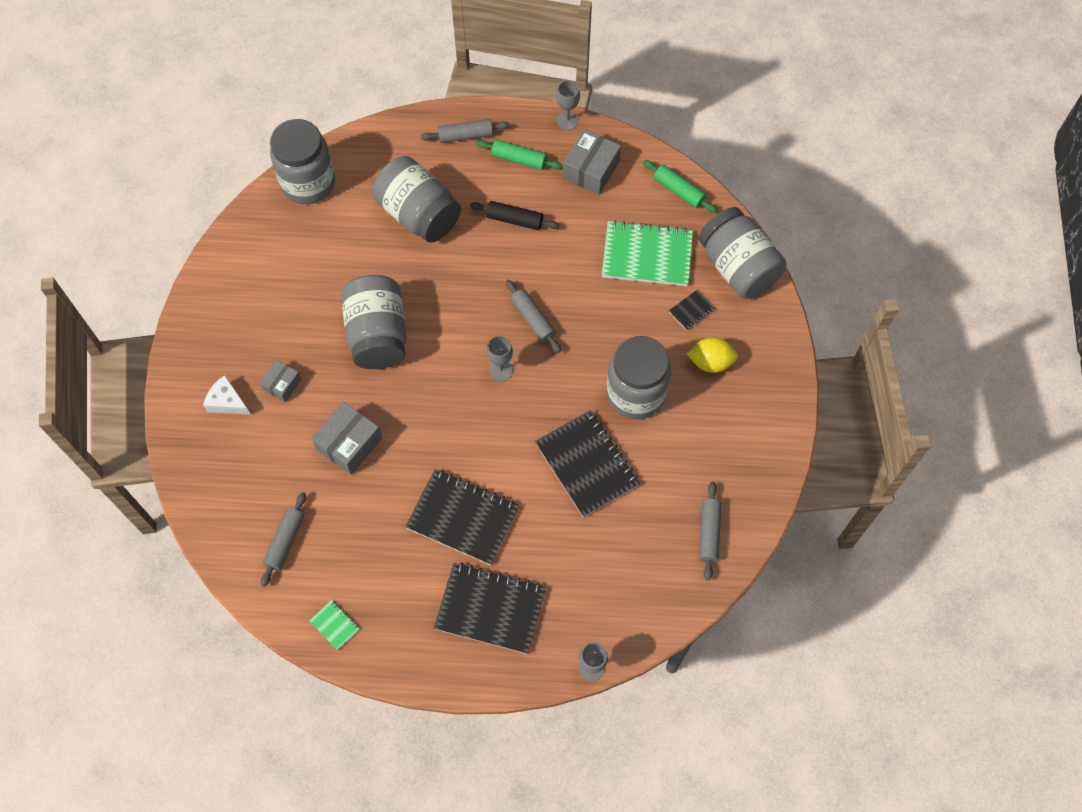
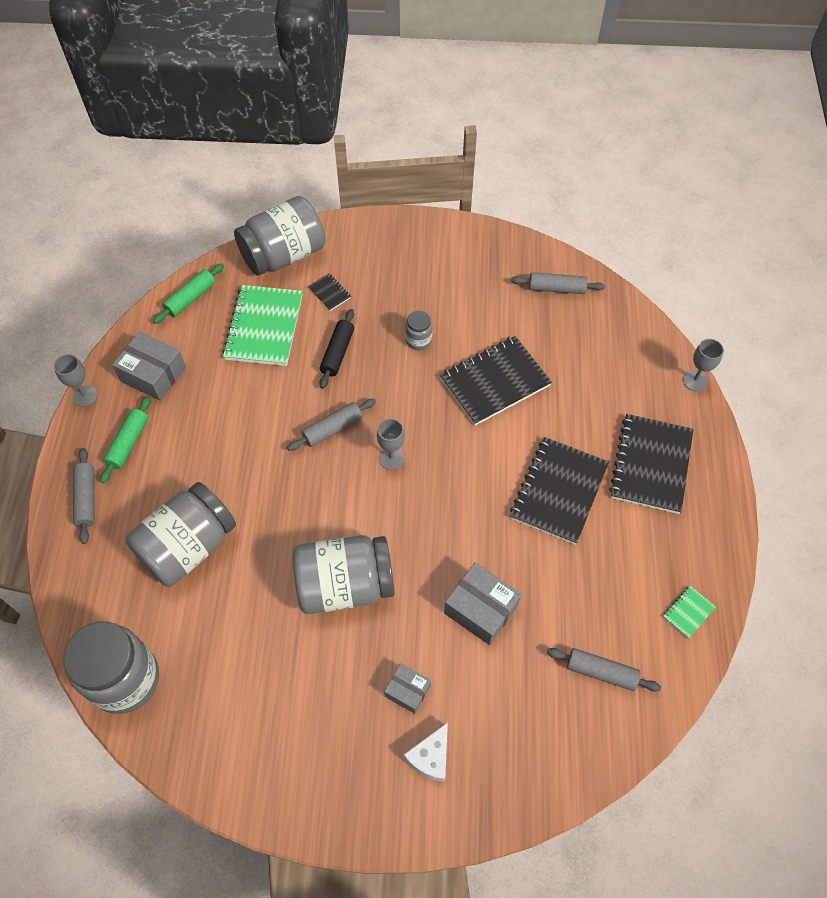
camera: 90 degrees left, 5 degrees down
black rolling pin [470,201,559,230] -> black rolling pin moved to [319,309,354,389]
grey jar [607,336,671,419] -> grey jar [405,310,432,350], size x0.45
yellow lemon [686,337,738,373] -> none

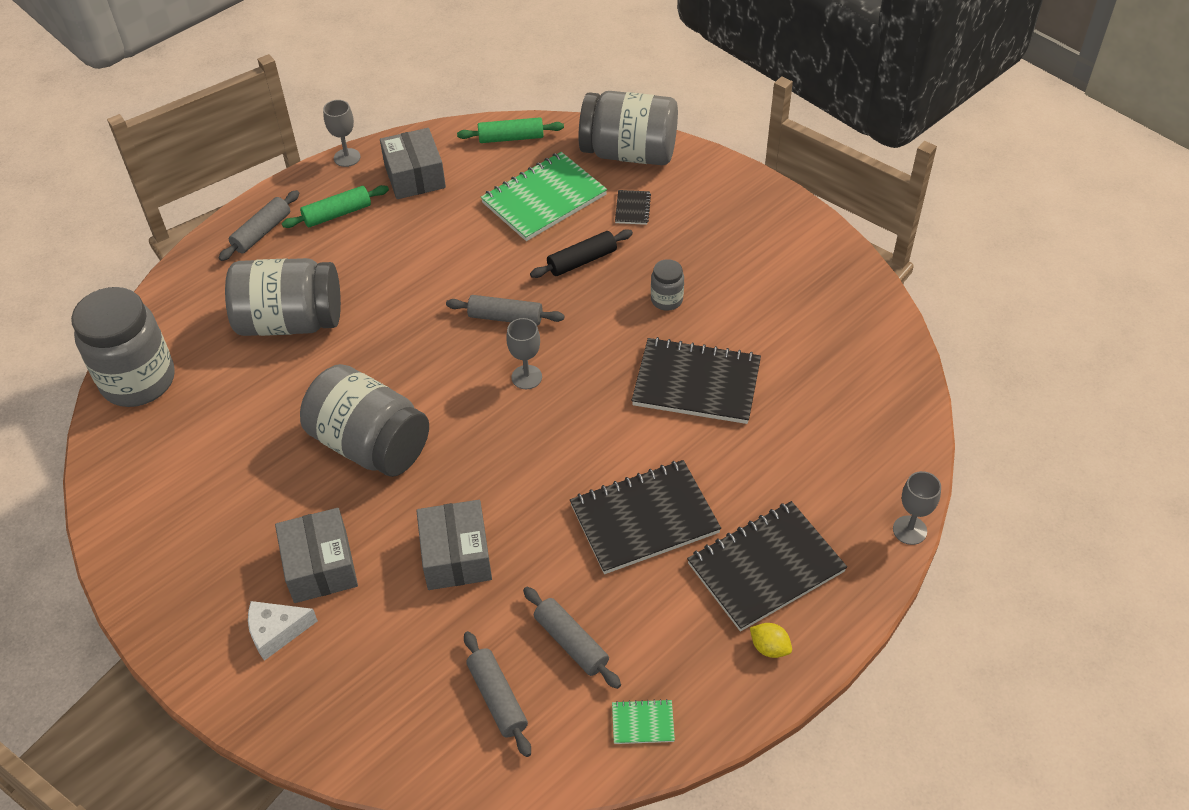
camera: 45 degrees right, 10 degrees down
grey box [384,663,431,714] -> grey box [275,508,358,603], size x1.66
grey rolling pin [511,272,605,294] -> grey rolling pin moved to [523,587,621,689]
none -> yellow lemon [750,623,792,658]

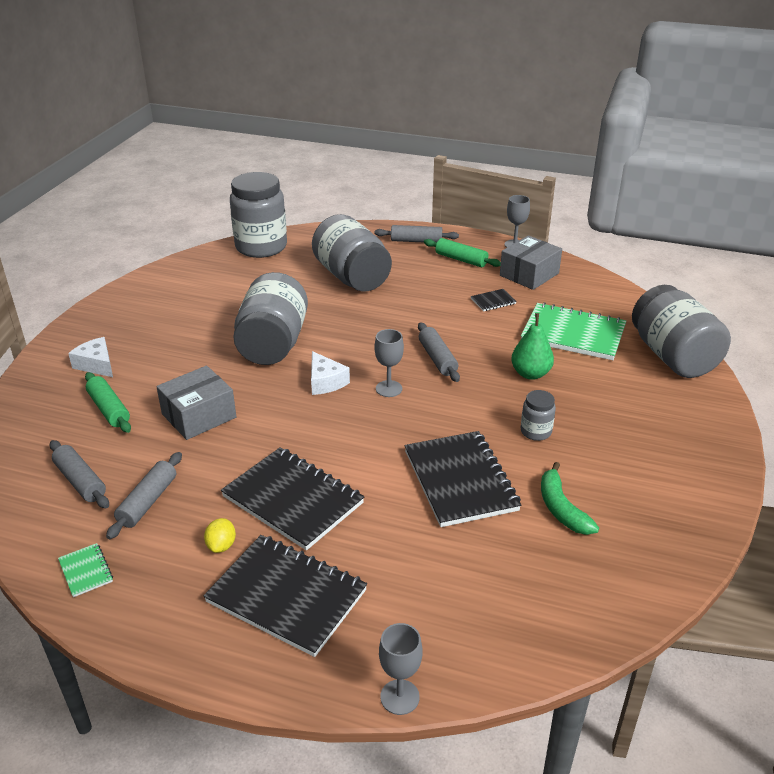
camera: 60 degrees right, 15 degrees down
grey box [275,508,358,603] -> none
green rolling pin [457,117,564,143] -> green rolling pin moved to [85,372,131,433]
grey rolling pin [464,631,531,757] -> grey rolling pin turned 75 degrees counterclockwise [50,440,109,508]
black rolling pin [530,229,633,278] -> green pear [511,313,554,380]
black notebook [615,190,651,225] -> black notebook moved to [471,289,517,311]
yellow lemon [750,623,792,658] -> yellow lemon moved to [204,518,236,553]
none -> white cheese [311,351,350,395]
none -> green banana [541,462,599,535]

